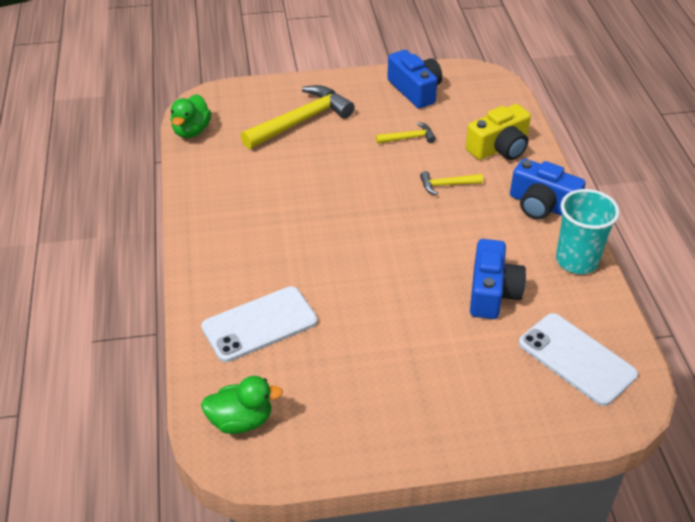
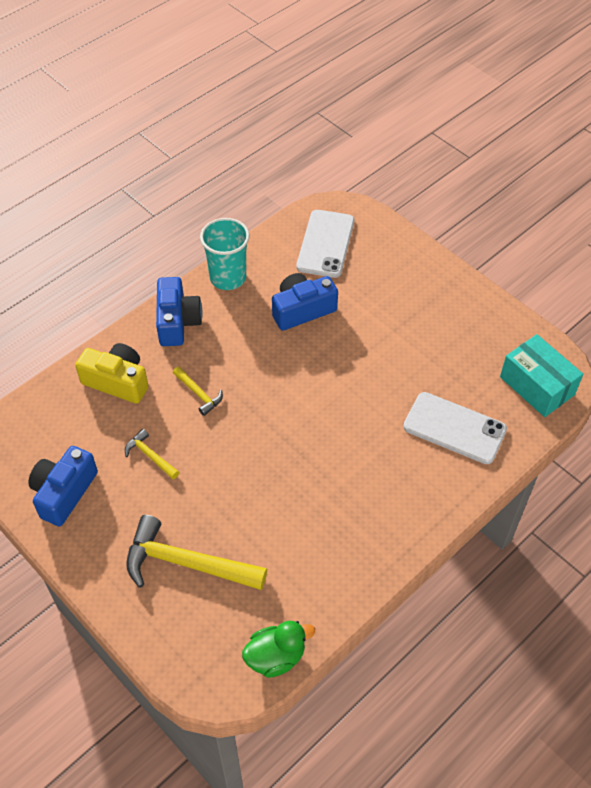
camera: 125 degrees left, 10 degrees up
green duck [201,376,283,434] -> turquoise box [500,334,583,417]

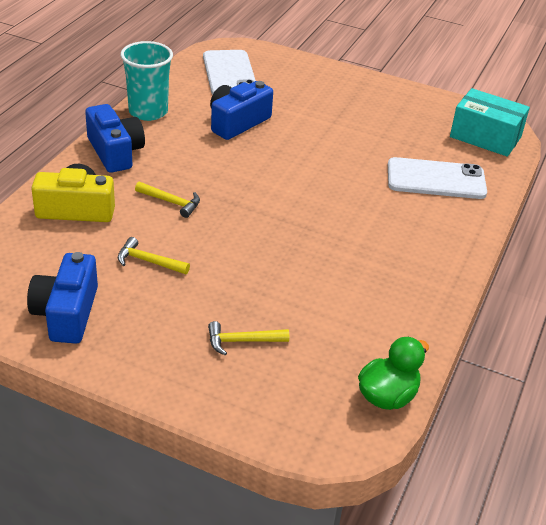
camera: 25 degrees left, 15 degrees down
yellow hammer [126,515,267,590] -> yellow hammer [208,321,289,356], size x0.49

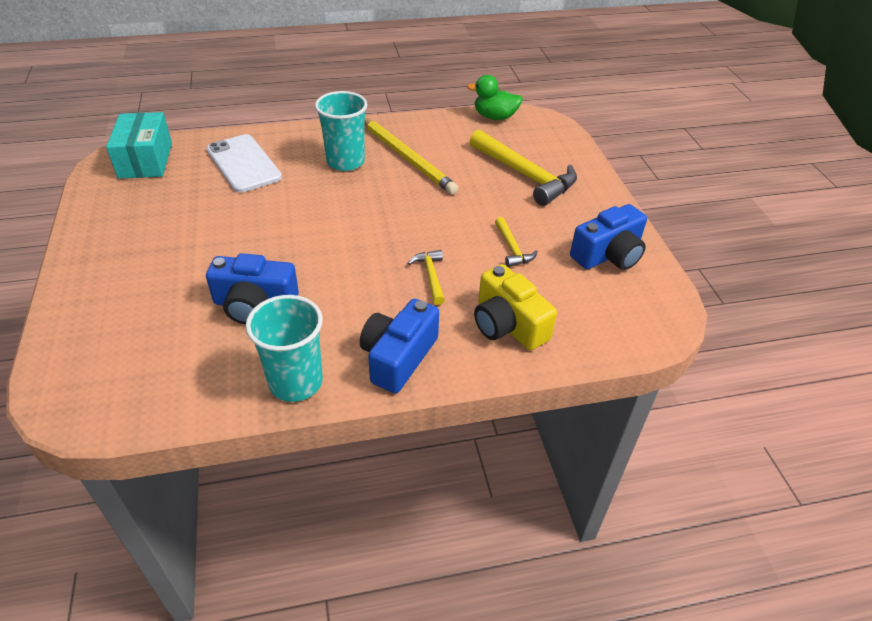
camera: 125 degrees left, 5 degrees up
white phone [203,50,256,95] -> none
yellow hammer [208,321,289,356] -> yellow hammer [469,130,577,206], size x2.05
none -> turquoise cup [315,91,368,171]
none -> yellow pencil [364,118,458,194]

